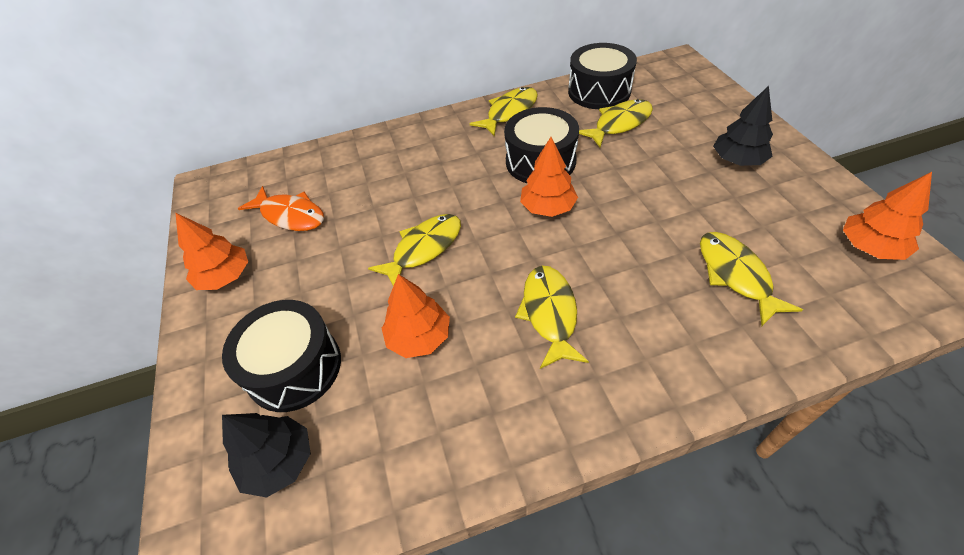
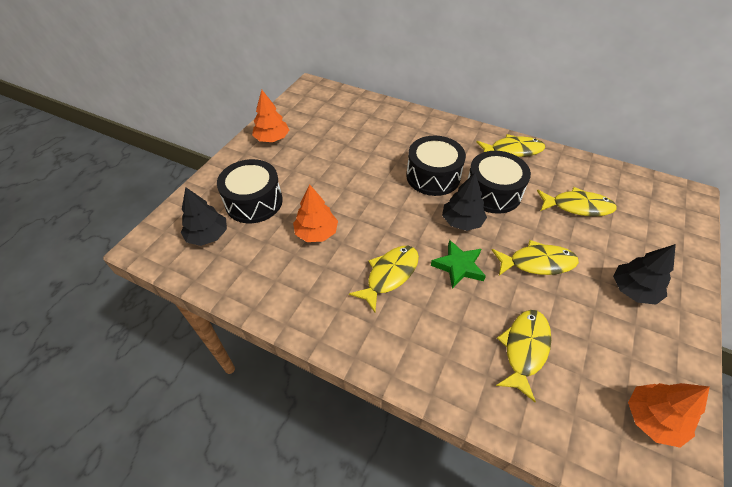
camera: 40 degrees right, 0 degrees up
orange fish [238,186,324,231] -> none
yellow fish [368,214,461,286] -> yellow fish moved to [492,240,579,275]
orange tree [520,137,578,217] -> black tree [442,173,487,231]
black drum [568,43,637,109] -> black drum moved to [406,136,466,196]
none -> green star [431,240,486,289]

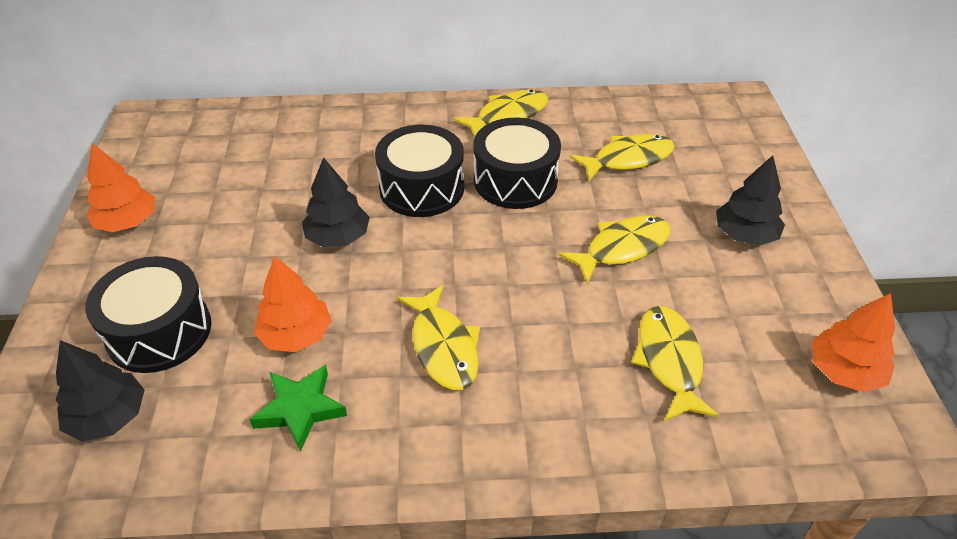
camera: 30 degrees left, 5 degrees down
yellow fish [349,246,419,312] -> yellow fish turned 150 degrees clockwise [397,285,480,390]
green star [431,240,486,289] -> green star moved to [249,365,347,452]
black tree [442,173,487,231] -> black tree moved to [302,157,370,247]

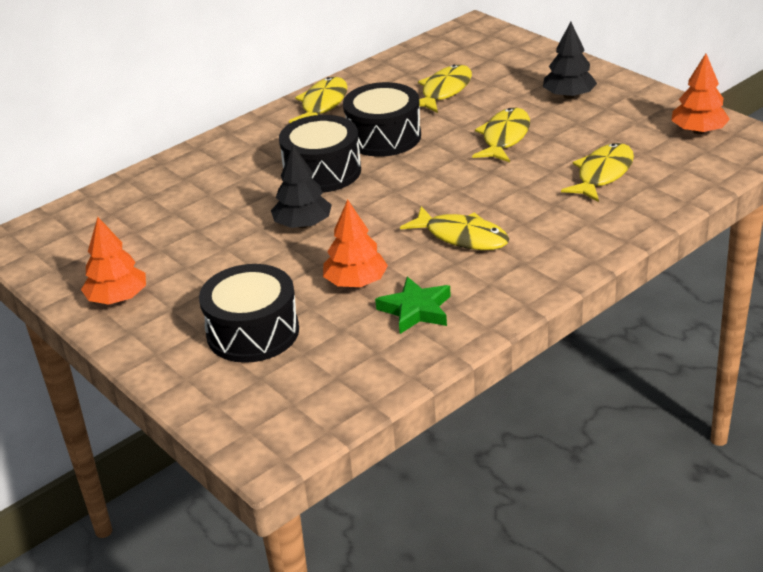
camera: 35 degrees left, 10 degrees down
black tree [55,340,145,442] -> none
yellow fish [631,306,720,421] -> yellow fish turned 75 degrees clockwise [561,143,634,202]

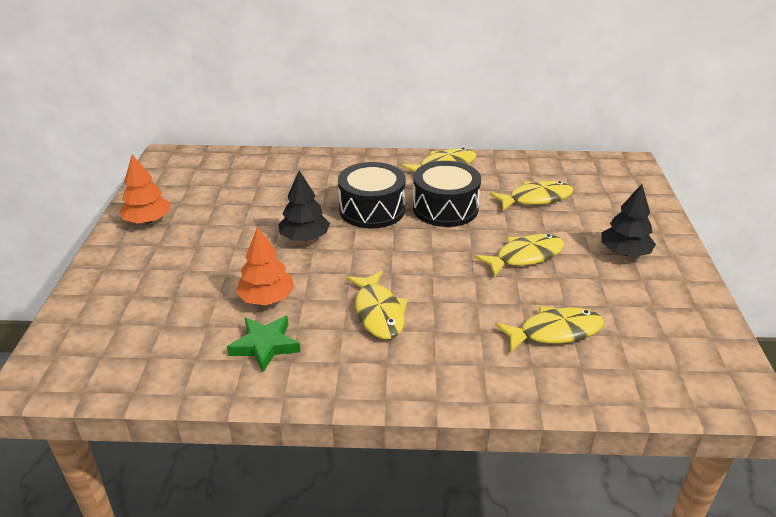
camera: 40 degrees right, 0 degrees up
black drum [199,264,299,363] -> none
orange tree [671,54,730,134] -> none

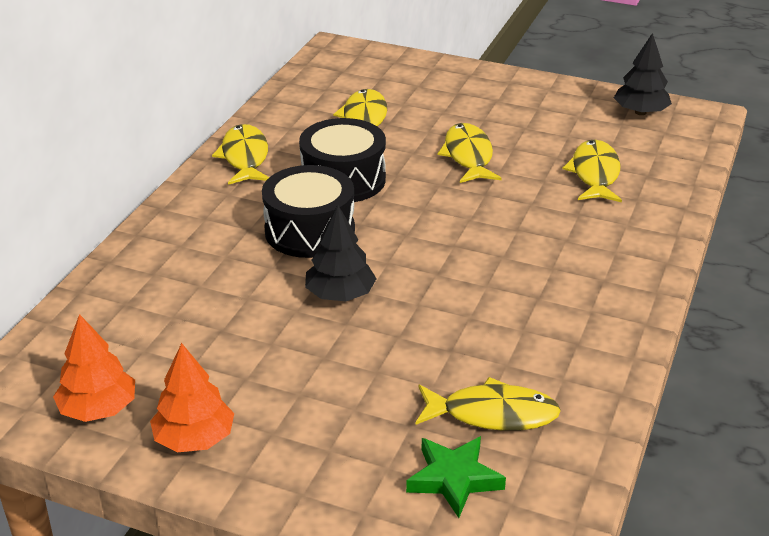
camera: 70 degrees left, 0 degrees up
green star [227,316,300,372] -> green star moved to [406,436,506,518]
orange tree [236,227,295,305] -> orange tree moved to [53,314,135,422]
yellow fish [346,271,408,339] -> yellow fish moved to [415,377,561,431]
black tree [601,184,656,257] -> black tree moved to [614,33,672,115]

